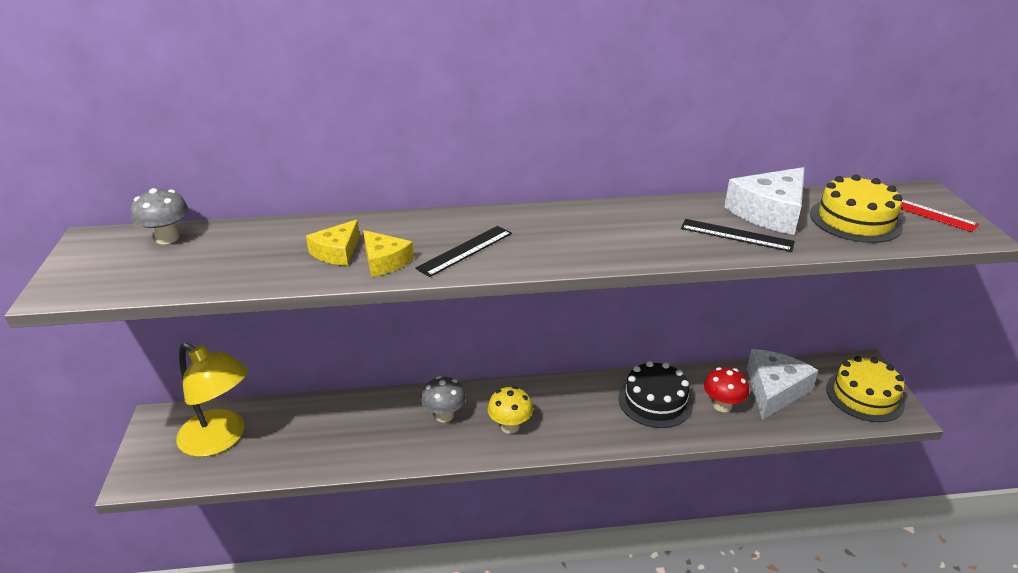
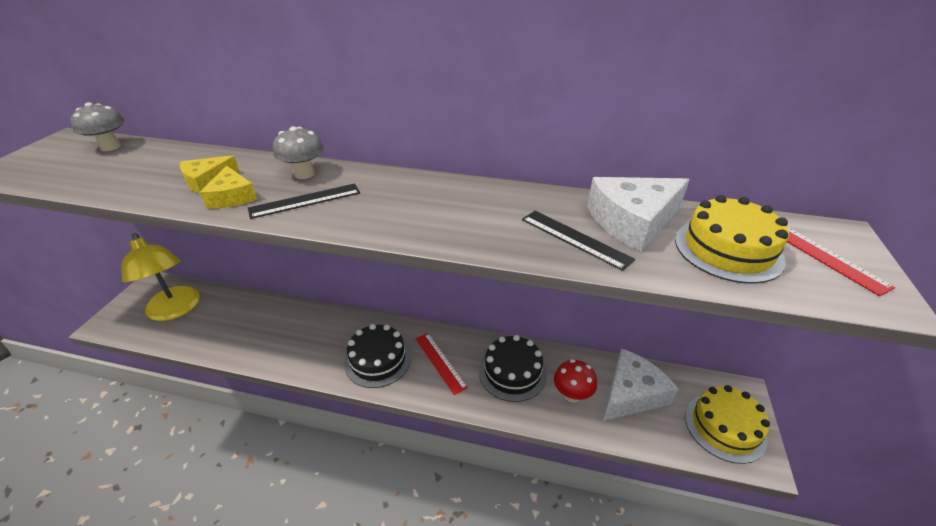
camera: 20 degrees right, 5 degrees up
grey mushroom [421,376,466,423] -> grey mushroom moved to [273,126,324,179]
yellow mushroom [487,386,533,434] -> black cake [344,324,411,388]
none -> red ruler [415,333,468,395]

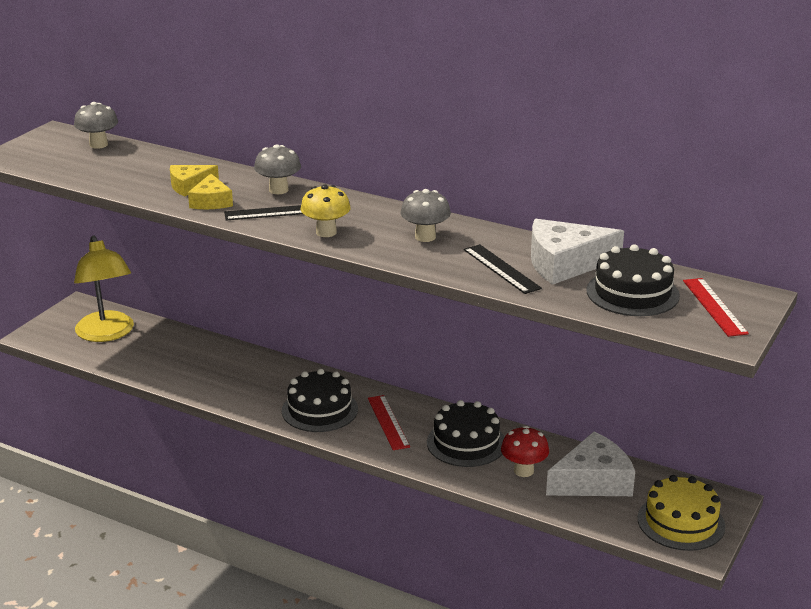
camera: 15 degrees right, 10 degrees down
yellow cake [675,195,789,284] -> black cake [587,244,680,316]
none -> yellow mushroom [301,184,350,237]
none -> grey mushroom [400,189,451,242]

